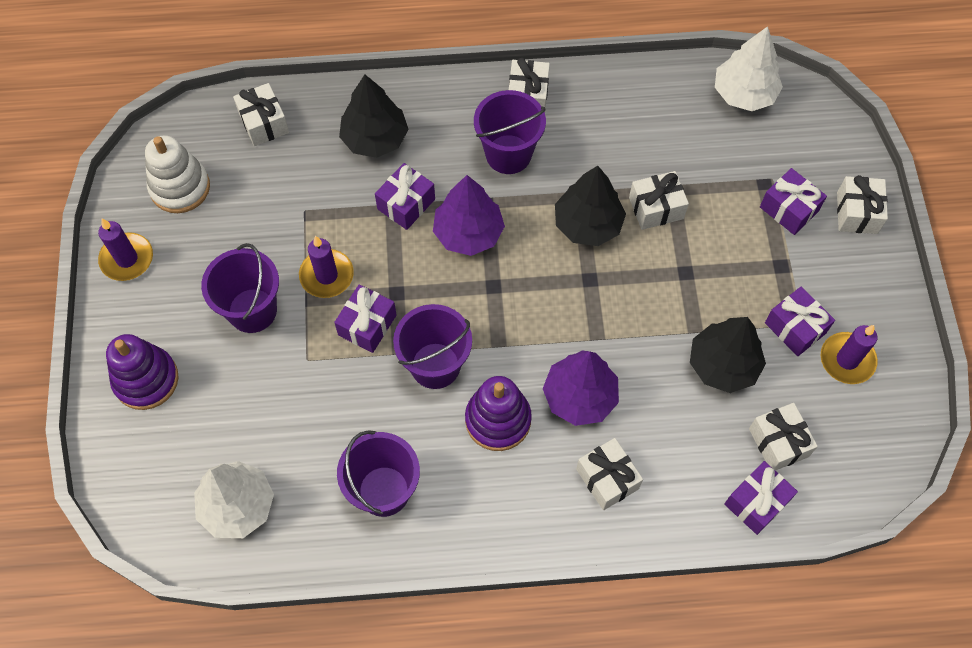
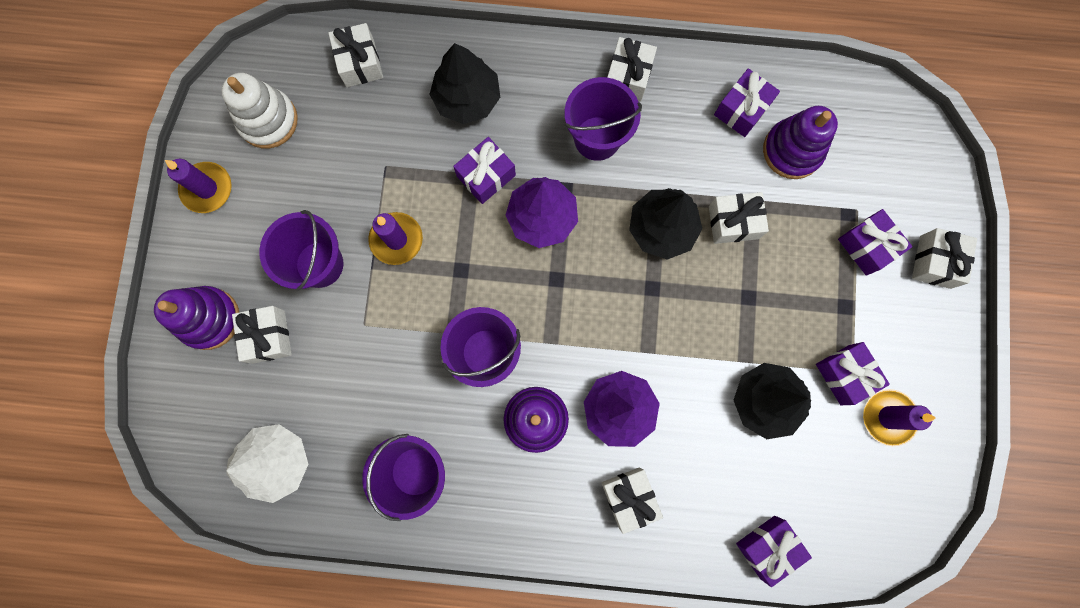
camera: 10 degrees right, 15 degrees up
purple gift [334,284,397,353] -> purple gift moved to [714,68,780,137]
white tree [715,26,783,111] -> none
white gift [749,403,818,471] -> white gift moved to [232,306,292,364]
none -> purple stacking toy [763,106,838,179]

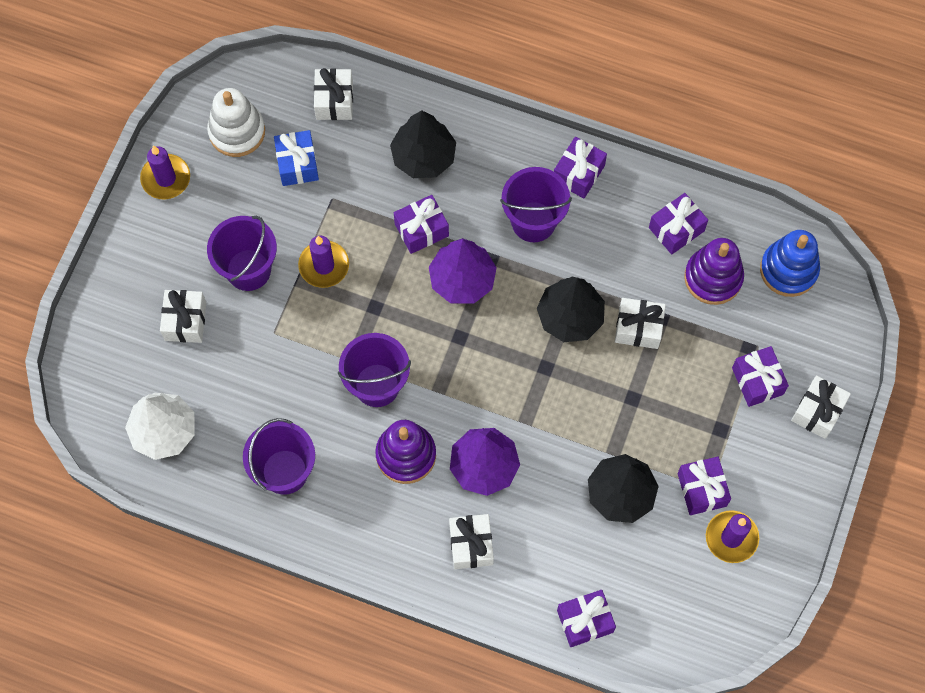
camera: 15 degrees right, 10 degrees down
purple stacking toy [154,286,239,350] -> none
white gift [607,37,657,101] -> purple gift [554,137,607,198]
none -> blue gift [274,130,319,186]
none -> blue stacking toy [760,230,820,297]

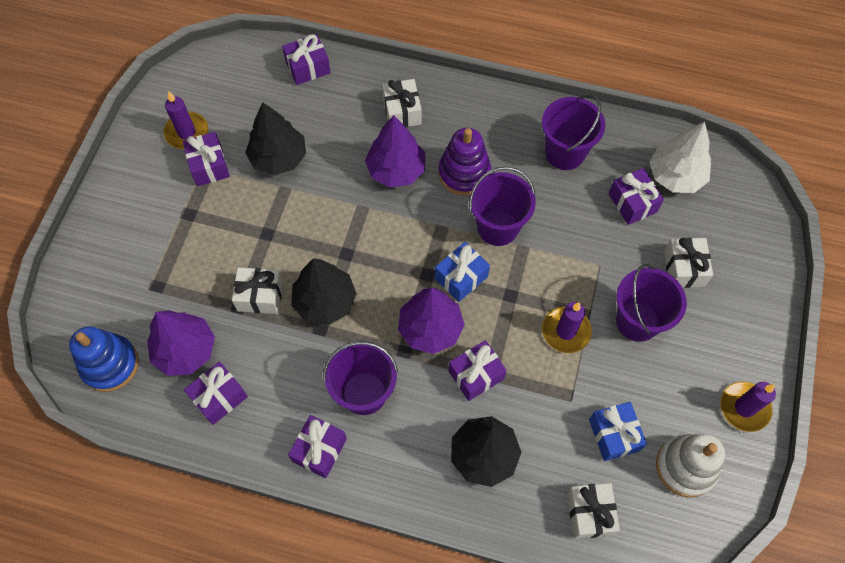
camera: 175 degrees right, 5 degrees down
purple stacking toy [684,238,744,305] -> purple tree [147,310,215,376]
purple gift [732,346,789,407] -> purple gift moved to [609,168,664,225]
white gift [791,375,851,439] -> none
none -> blue gift [435,242,490,302]

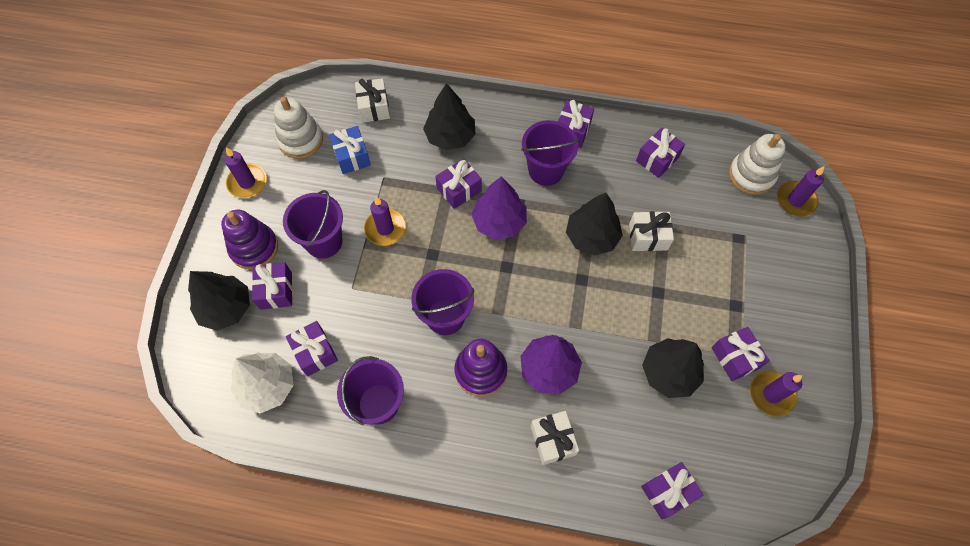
camera: 175 degrees right, 0 degrees up
blue stacking toy [69,326,139,392] -> white stacking toy [729,134,786,195]
purple tree [147,310,215,376] -> none
blue gift [435,242,490,302] -> none
white gift [664,238,713,288] -> purple gift [252,262,293,310]
none -> black tree [188,271,250,331]
none -> purple stacking toy [221,210,278,270]
none -> purple candle [777,166,824,217]

